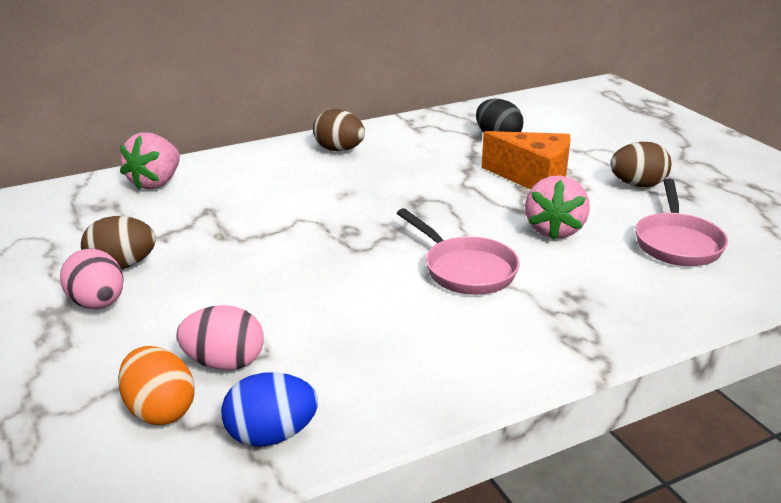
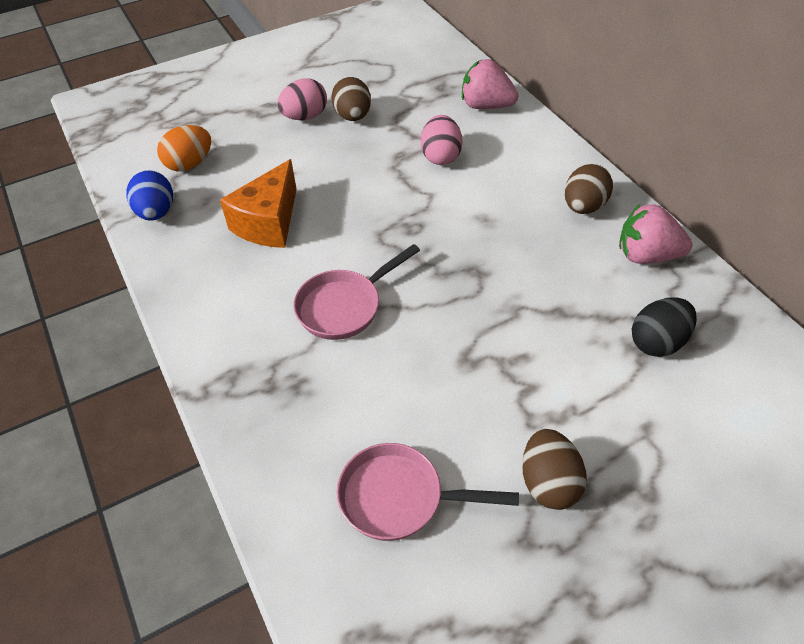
camera: 90 degrees right, 20 degrees up
pink egg [177,305,264,370] -> pink egg moved to [421,115,463,165]
orange cheese [481,131,571,190] -> orange cheese moved to [220,159,297,248]
pink strawberry [525,175,590,240] -> pink strawberry moved to [619,204,693,264]

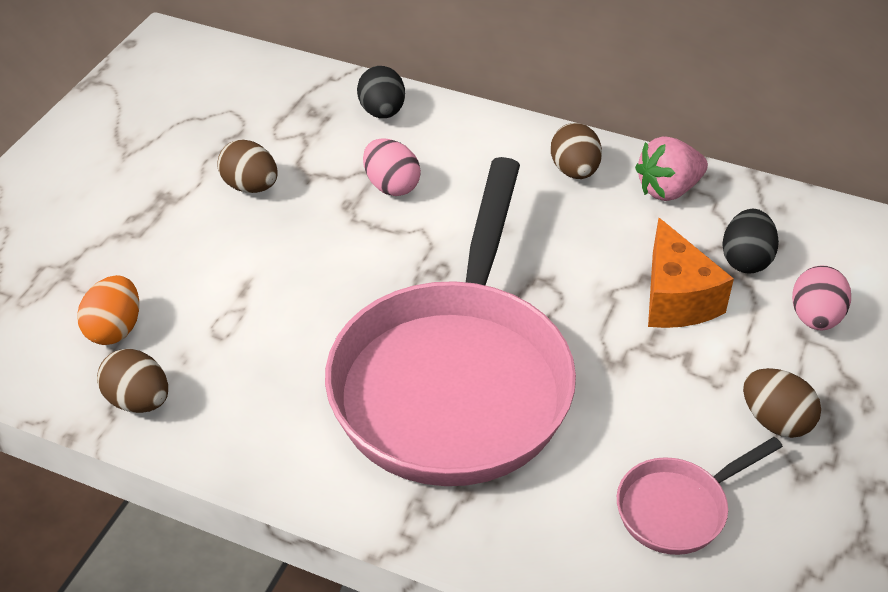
camera: 40 degrees left, 5 degrees down
blue egg [126,170,173,221] -> brown egg [97,349,168,413]
orange cheese [220,159,297,248] -> orange cheese moved to [648,218,734,328]
pink egg [277,78,327,120] -> pink egg moved to [792,265,851,330]
pink pan [294,244,420,340] -> pink pan [325,157,576,486], size x2.41
pink strawberry [462,59,518,109] -> black egg [357,66,405,118]

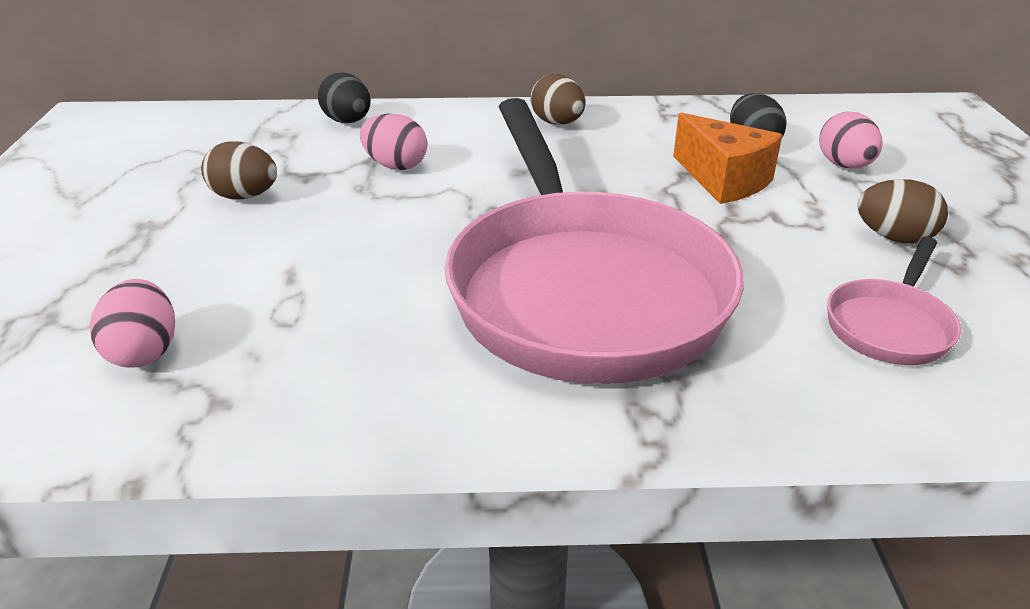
camera: 25 degrees left, 10 degrees down
orange egg [77,275,139,345] -> pink egg [90,279,175,368]
brown egg [97,349,168,413] -> none
pink strawberry [635,136,708,201] -> none

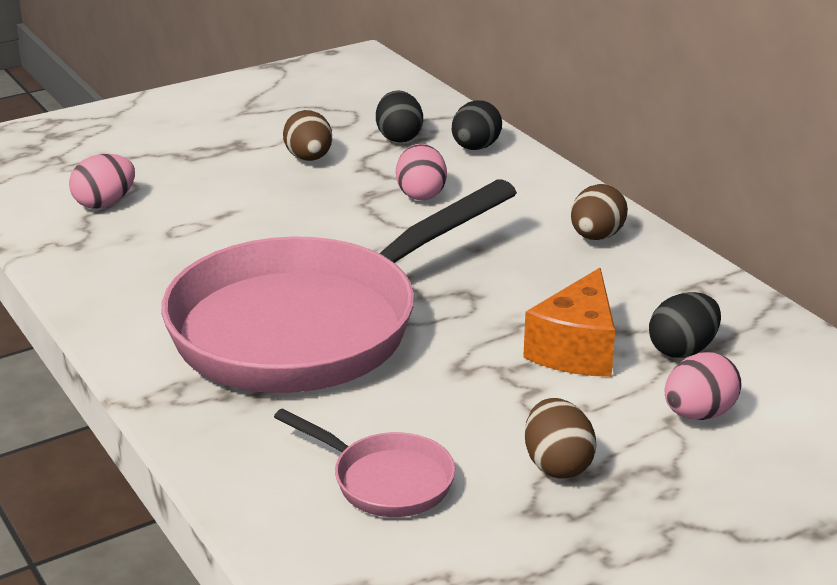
camera: 60 degrees right, 5 degrees down
pink pan [827,237,961,365] -> pink pan turned 150 degrees counterclockwise [274,408,455,517]
none -> black egg [376,90,423,143]

